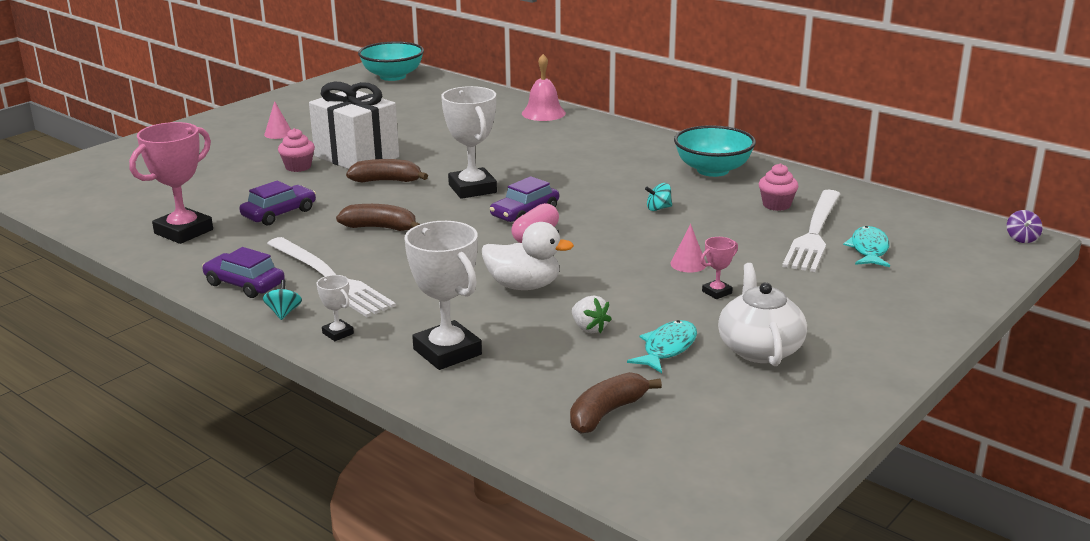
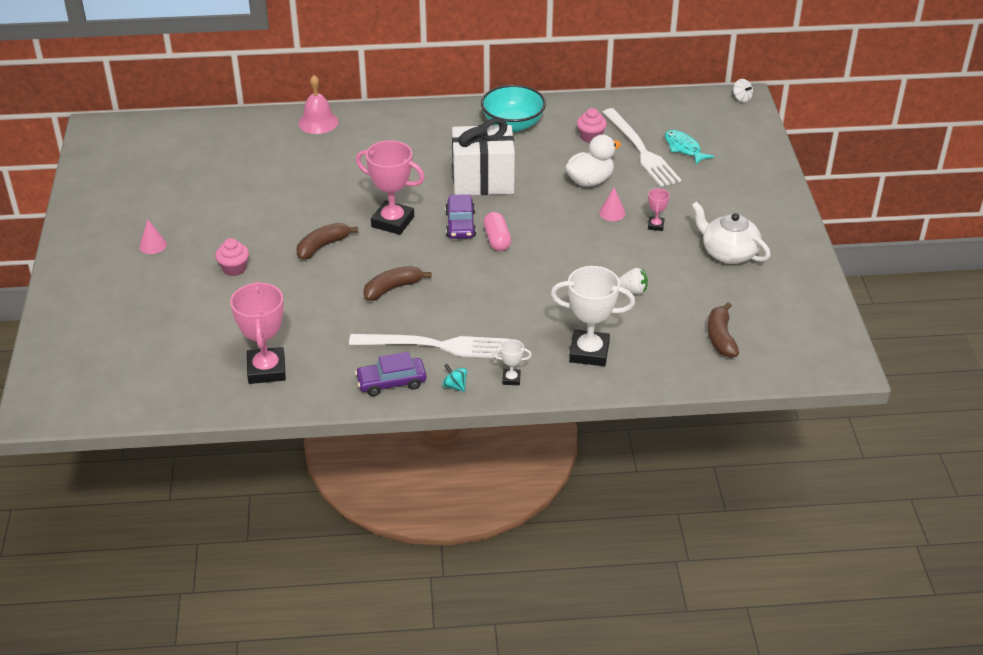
camera: 45 degrees left, 15 degrees up
purple car [239,181,316,225] -> none
white gift [309,82,399,169] -> white gift moved to [452,118,515,195]
turquoise bowl [358,41,424,81] -> none
white trophy [441,86,497,199] -> pink trophy [356,140,425,235]
white duck [482,222,574,290] -> white duck moved to [565,135,621,187]
turquoise fish [627,320,697,373] -> none
turquoise spinning top [645,183,672,211] -> none
purple spinning top [1007,210,1043,243] -> white spinning top [733,79,753,102]

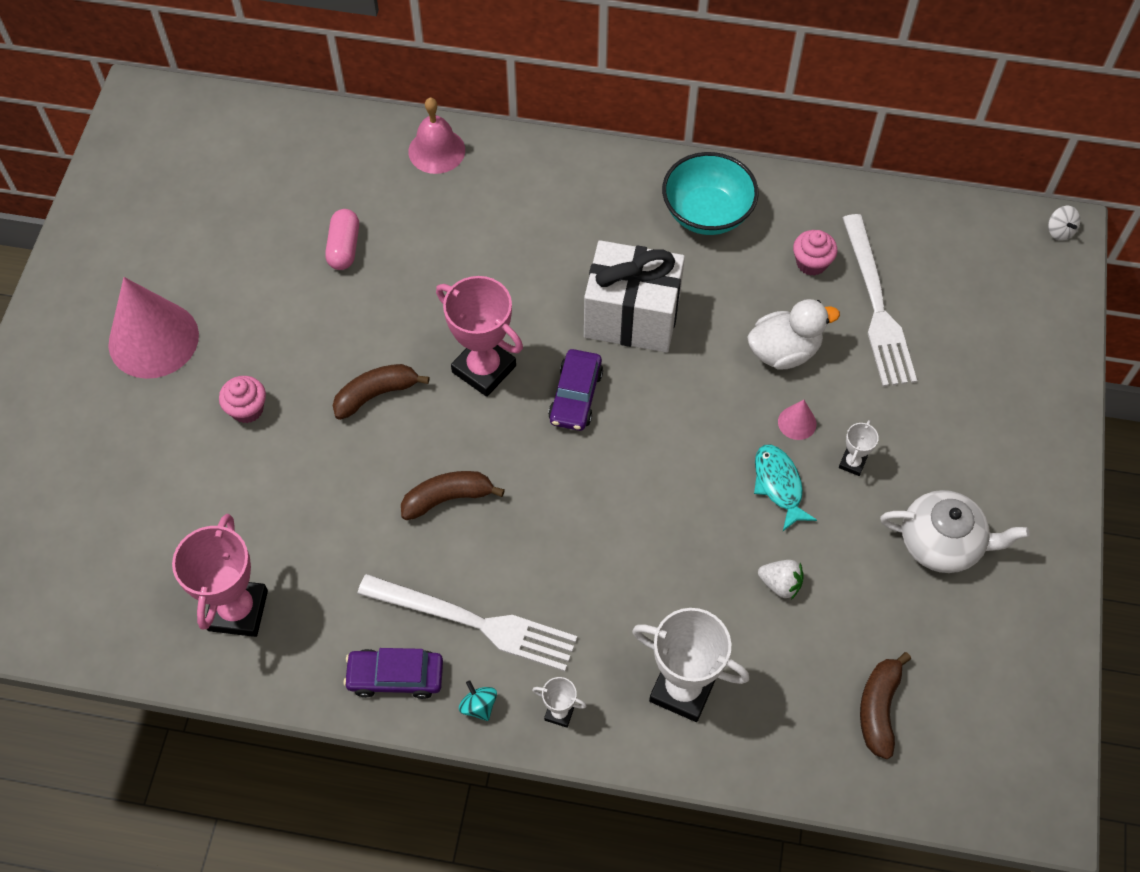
camera: 15 degrees right, 20 degrees up
pink cone [139,220,167,254] -> pink cone [108,277,199,379], size x2.40
pink capsule [484,212,511,251] -> pink capsule moved to [325,209,359,270]
pink trophy [648,188,670,231] -> white trophy [839,420,879,476]
turquoise fish [664,130,714,165] -> turquoise fish moved to [754,445,817,531]
white teapot [692,201,770,264] -> white teapot turned 135 degrees clockwise [880,490,1030,573]

